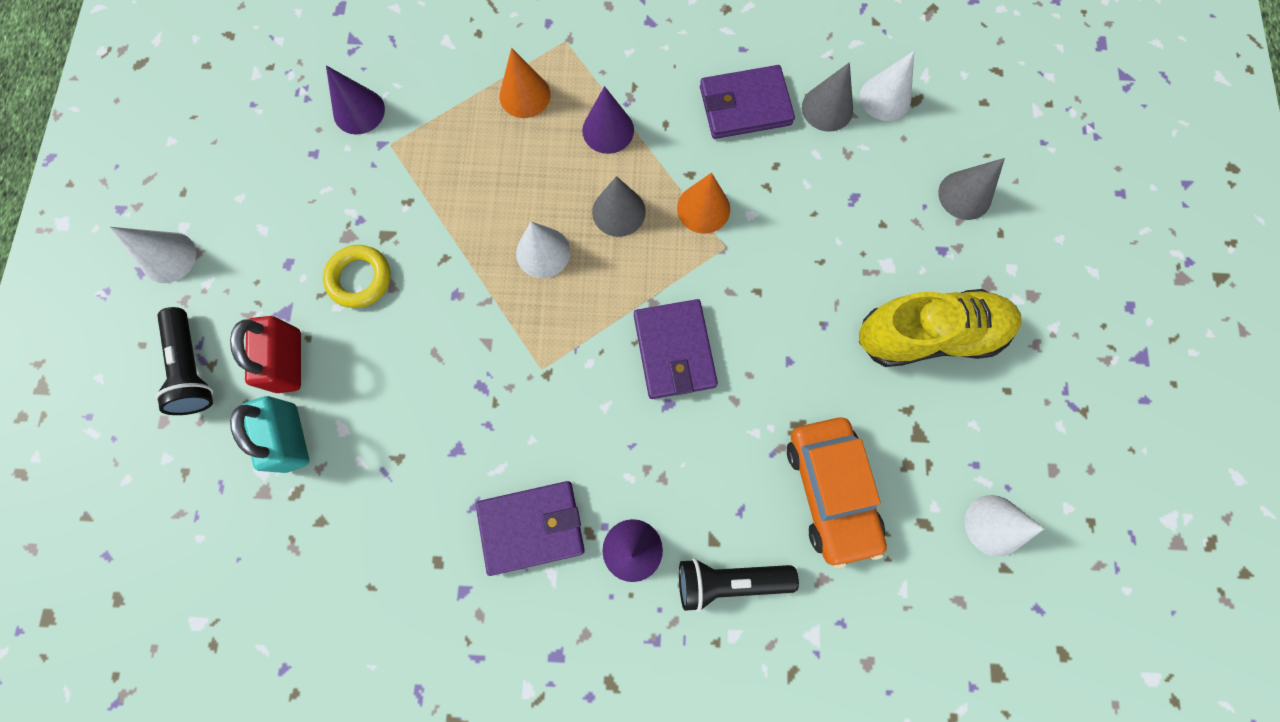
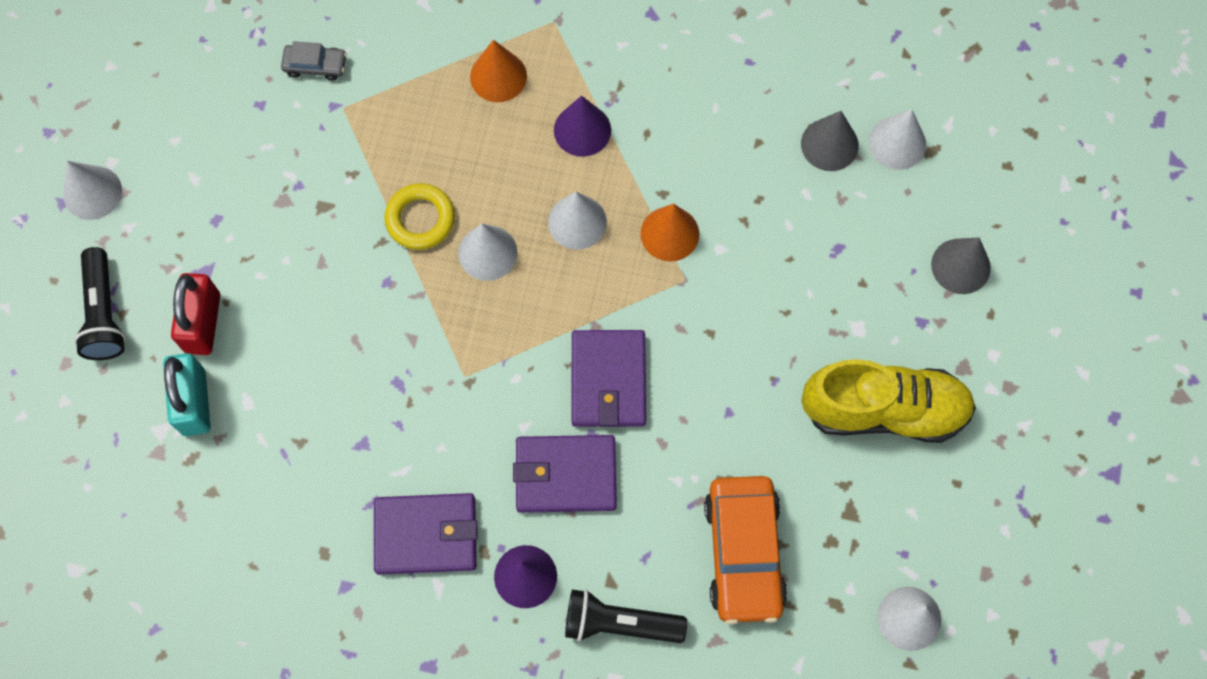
camera: 10 degrees right, 5 degrees down
yellow ring [323,245,391,308] -> yellow ring moved to [384,183,455,250]
purple cone [326,65,385,135] -> grey car [281,41,347,81]
grey cone [592,176,646,237] -> white cone [548,192,607,250]
purple wallet [700,65,795,139] -> purple wallet moved to [513,435,617,513]

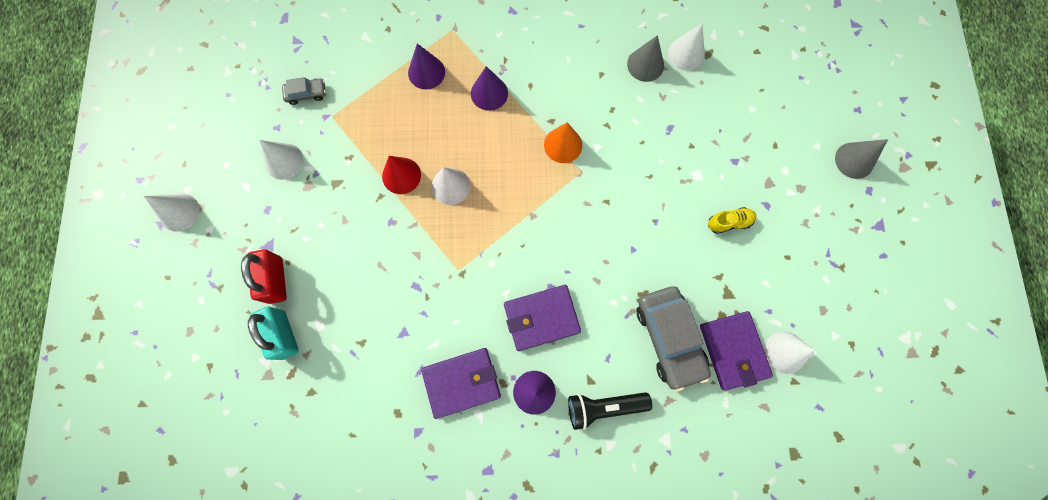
camera: 15 degrees left, 5 degrees up
black flashlight [74,247,126,360] -> none
yellow ring [384,183,455,250] -> red cone [382,156,421,194]
orange cone [470,40,527,102] -> purple cone [408,43,445,89]
white cone [548,192,607,250] -> white cone moved to [259,140,303,180]
purple wallet [571,330,646,427] -> purple wallet moved to [700,311,773,390]
orange car [704,476,787,625] -> grey car [636,286,711,391]
yellow shoe [801,359,976,443] -> yellow shoe [708,207,757,234], size x0.45
grey cone [931,237,991,294] -> grey cone moved to [835,139,888,179]

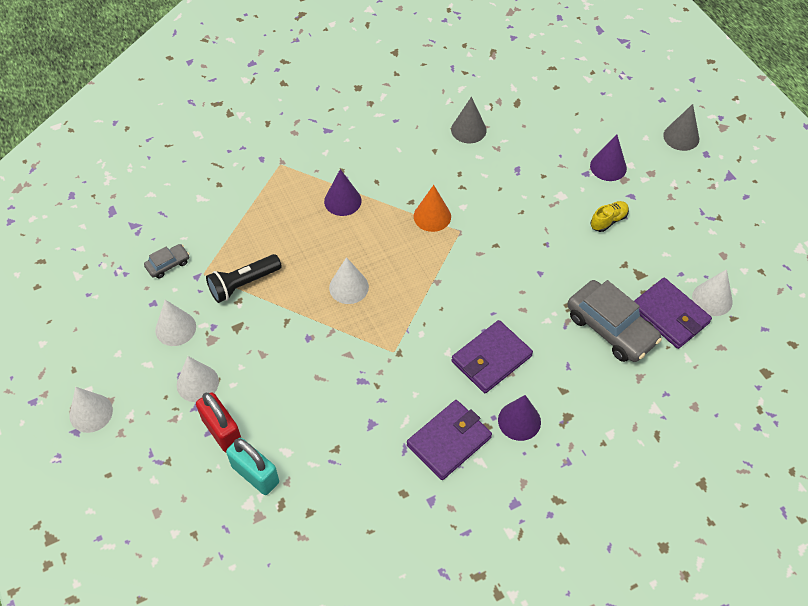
camera: 25 degrees left, 20 degrees down
red cone [382,156,421,194] -> none
purple cone [408,43,445,89] -> purple cone moved to [590,135,627,181]
black flashlight [568,392,652,430] -> black flashlight moved to [206,254,282,303]
white cone [668,24,705,71] -> white cone moved to [177,356,219,402]

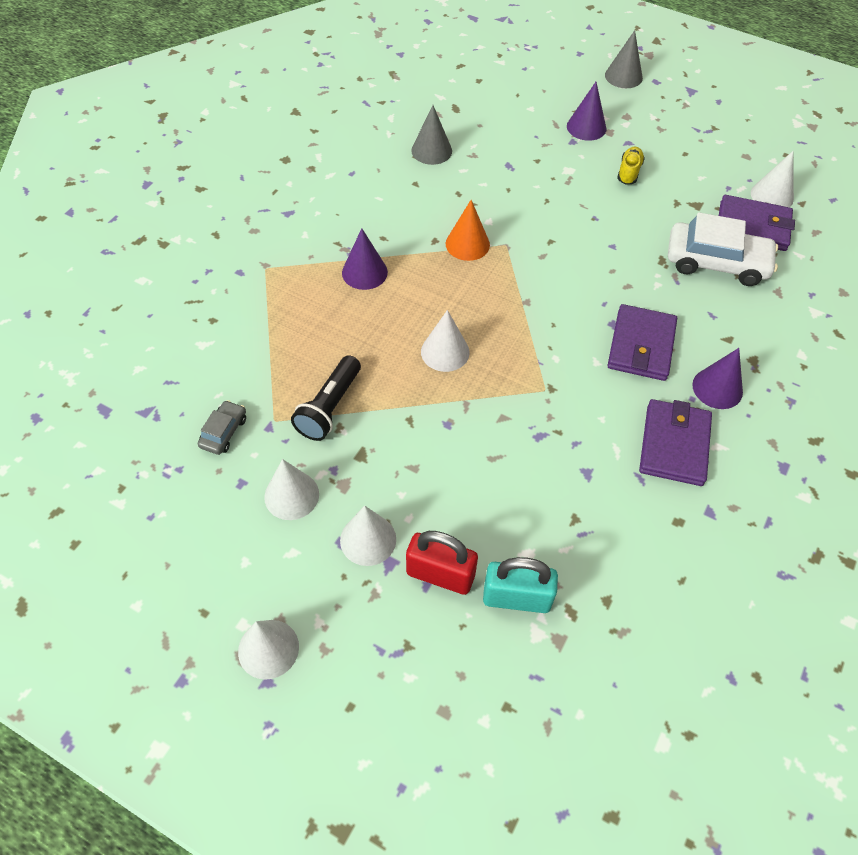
camera: 35 degrees left, 0 degrees up
grey car [568,280,662,362] -> white car [668,212,778,286]

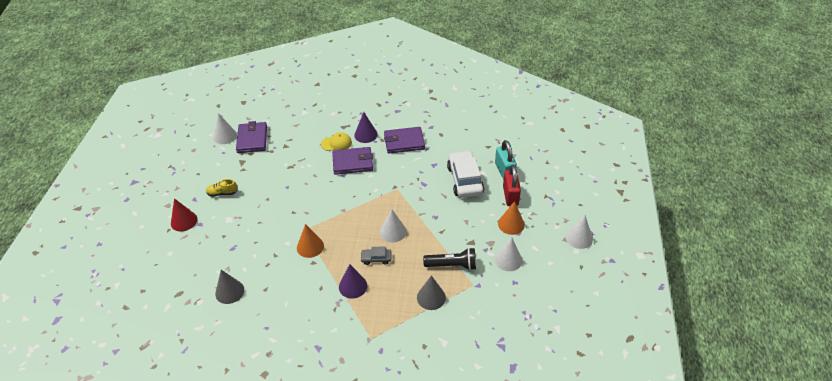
camera: 110 degrees left, 10 degrees down
grey car [198,400,246,455] -> grey car moved to [360,246,391,265]
white cone [340,506,396,566] -> orange cone [498,201,525,235]
purple cone [567,82,606,141] -> red cone [171,198,197,232]
grey cone [605,30,643,88] -> grey cone moved to [417,275,446,310]
white car [668,212,778,286] -> white car moved to [447,151,484,198]
none -> yellow cap [321,132,352,151]

